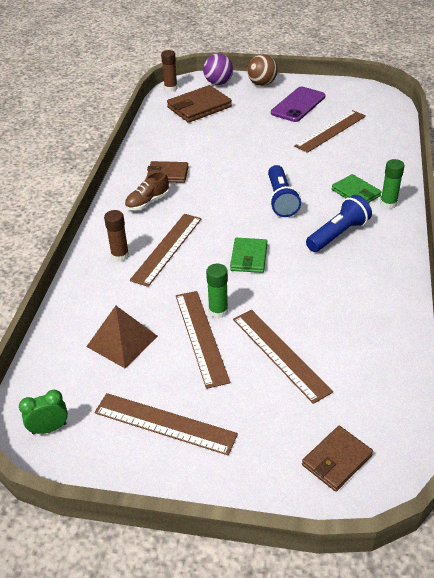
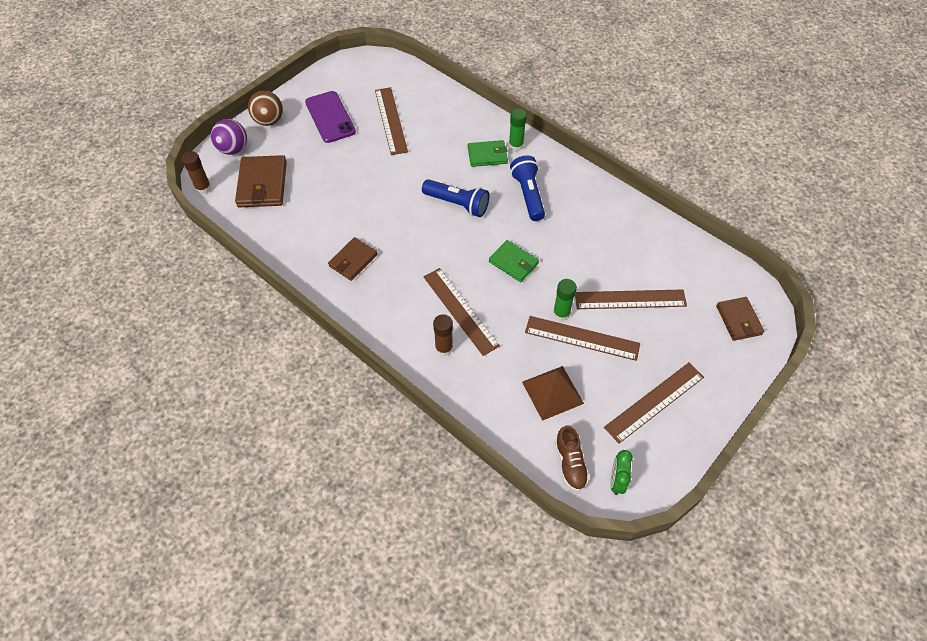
camera: 60 degrees left, 15 degrees up
brown shoe [125,171,169,211] -> brown shoe moved to [555,425,589,491]

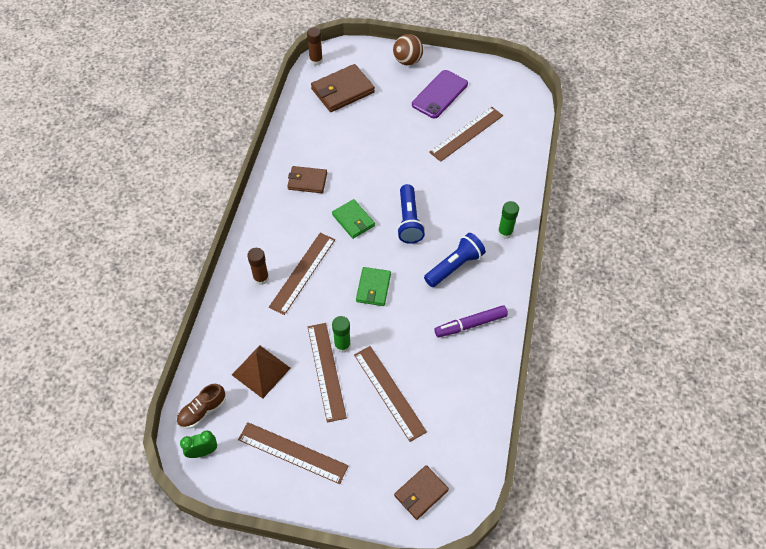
camera: 60 degrees right, 0 degrees up
purple ball [211,119,247,155] -> none
green wallet [468,140,508,167] -> green wallet moved to [332,199,375,239]
none -> purple marker [434,305,508,337]

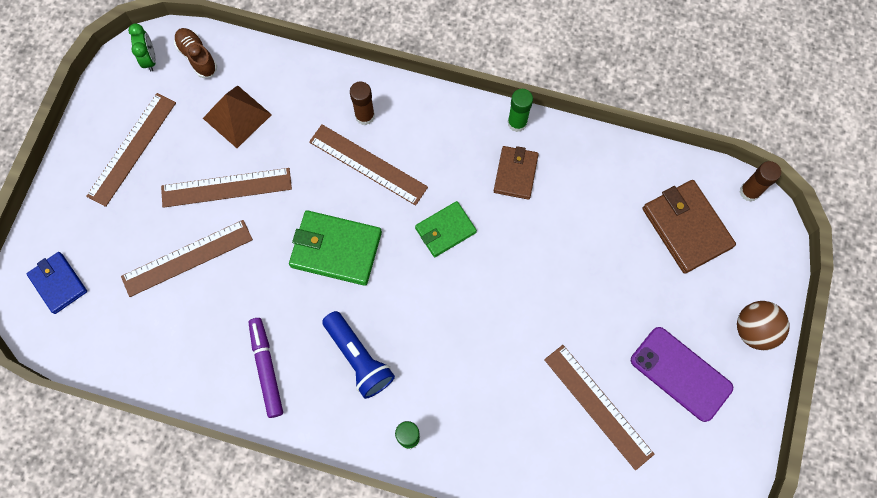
camera: 95 degrees right, 15 degrees up
green glue stick [332,316,351,353] -> green glue stick moved to [508,89,533,132]
green wallet [356,267,391,306] -> green wallet [289,210,382,286], size x1.57
brown wallet [394,465,449,520] -> blue wallet [27,252,87,314]
blue flashlight [397,184,425,244] -> none

